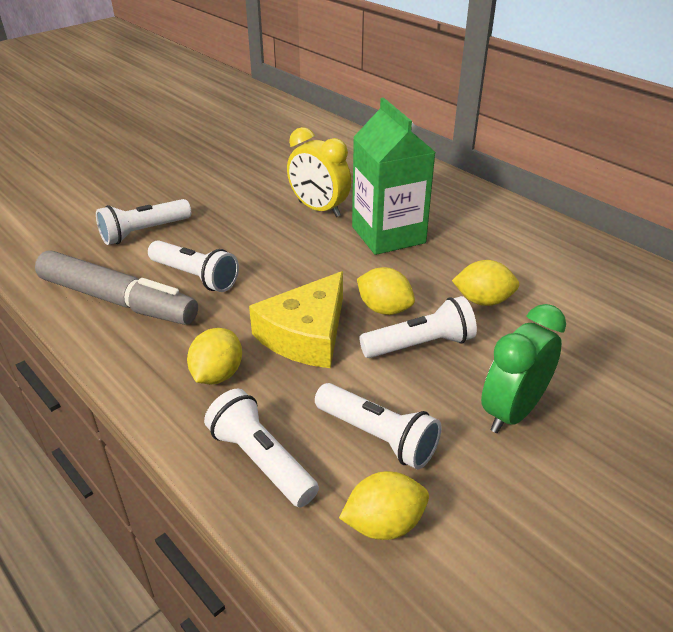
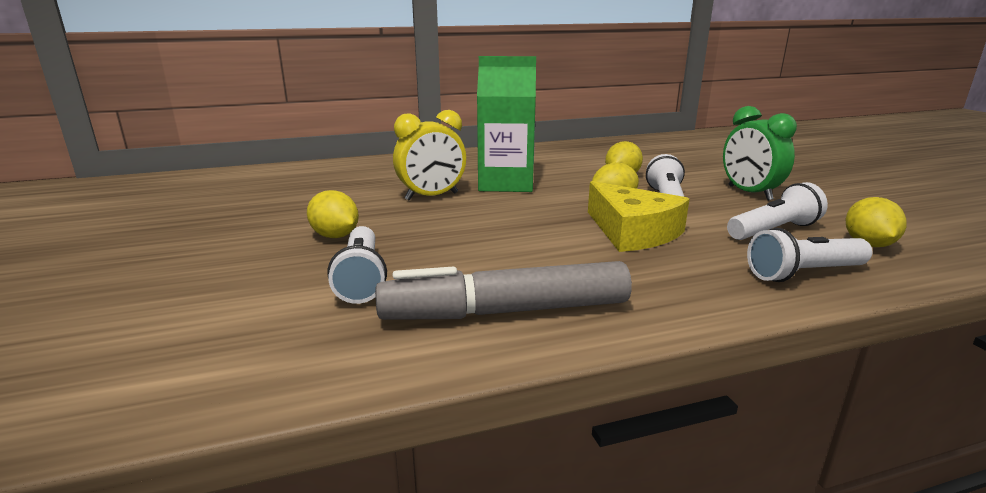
camera: 65 degrees left, 15 degrees down
grey marker [35,250,198,325] -> grey marker turned 150 degrees counterclockwise [375,261,632,320]
white flashlight [148,240,239,292] -> none
yellow lemon [187,328,242,384] -> yellow lemon moved to [307,190,359,238]

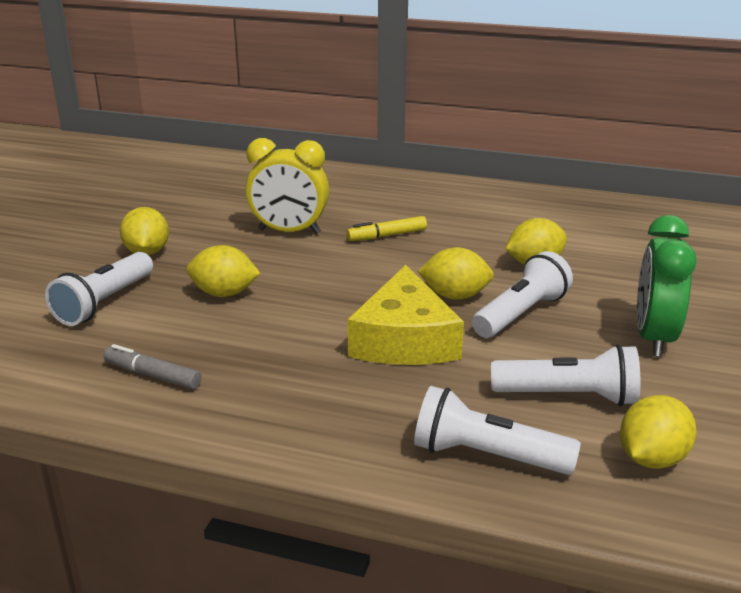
camera: 35 degrees right, 5 degrees up
grey marker [375,261,632,320] -> grey marker [104,344,202,389], size x0.45
green carton [477,56,536,192] -> yellow marker [347,216,427,241]
none -> yellow lemon [187,245,260,297]

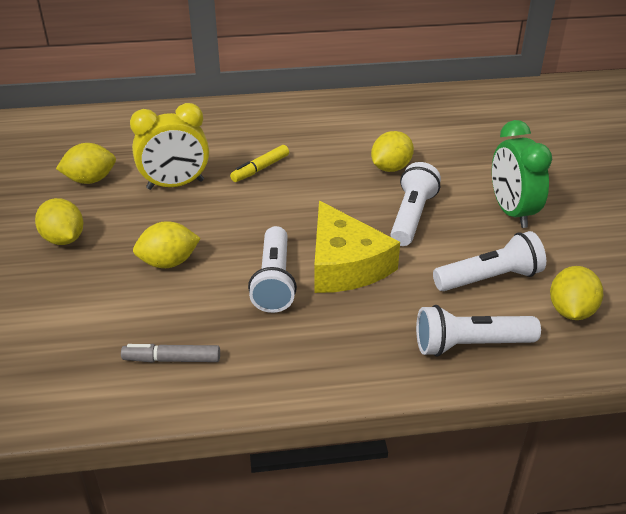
camera: 25 degrees left, 10 degrees up
white flashlight [45,252,153,326] -> white flashlight moved to [248,226,297,313]
yellow lemon [417,247,494,300] -> yellow lemon moved to [56,143,116,184]

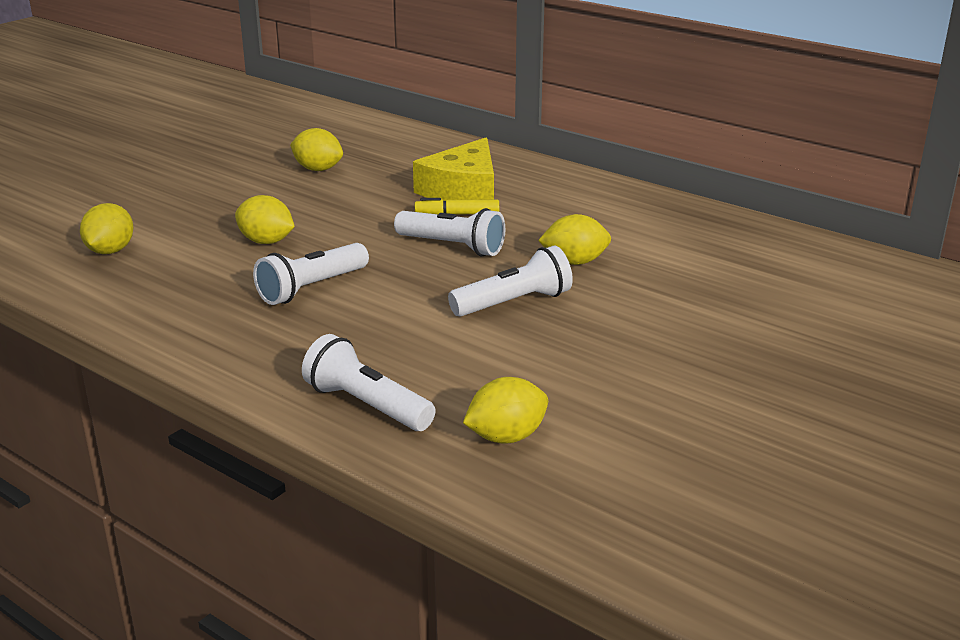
camera: 45 degrees right, 10 degrees down
yellow lemon [35,198,83,245] -> yellow lemon moved to [80,203,134,254]
grey marker [121,344,220,363] -> none
yellow clock [130,103,209,190] -> none
yellow cheese [314,201,400,293] -> yellow cheese moved to [413,137,494,201]
white flashlight [433,231,546,291] -> white flashlight moved to [394,208,505,256]
green clock [492,120,552,228] -> none

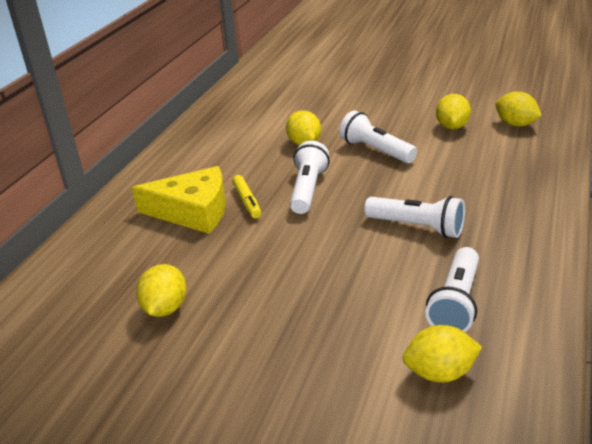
camera: 105 degrees left, 5 degrees up
yellow lemon [235,195,295,244] -> yellow lemon moved to [436,94,471,129]
white flashlight [302,334,436,431] -> white flashlight moved to [425,247,479,332]

